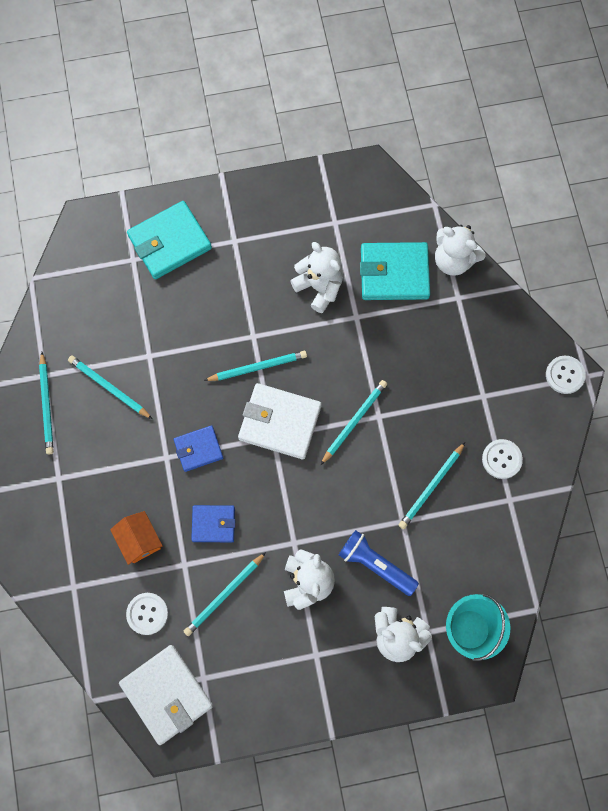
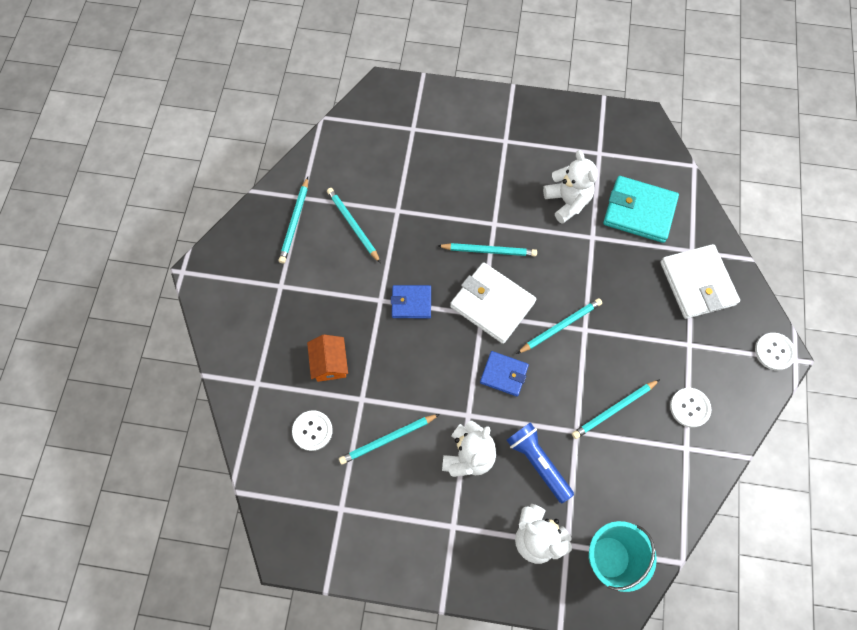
camera: 20 degrees right, 5 degrees down
white wallet [119,645,213,745] -> white wallet moved to [660,244,740,319]
turquoise wallet [127,201,212,279] -> none
blue wallet [191,505,235,542] -> blue wallet moved to [480,351,529,397]
white teddy bear [435,225,486,276] -> none

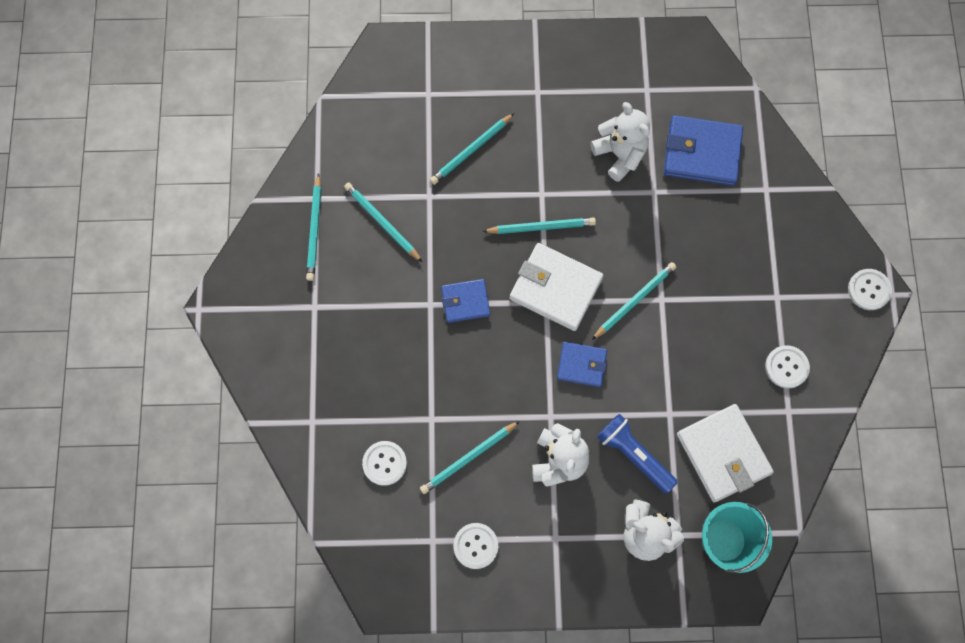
camera: 10 degrees left, 5 degrees up
orange house [307,335,348,382] -> none
turquoise pencil [572,379,660,439] -> turquoise pencil moved to [430,113,514,185]
turquoise wallet [603,176,679,243] -> blue wallet [664,115,743,186]
white wallet [660,244,740,319] -> white wallet moved to [677,404,774,502]
none -> white button [453,523,498,569]

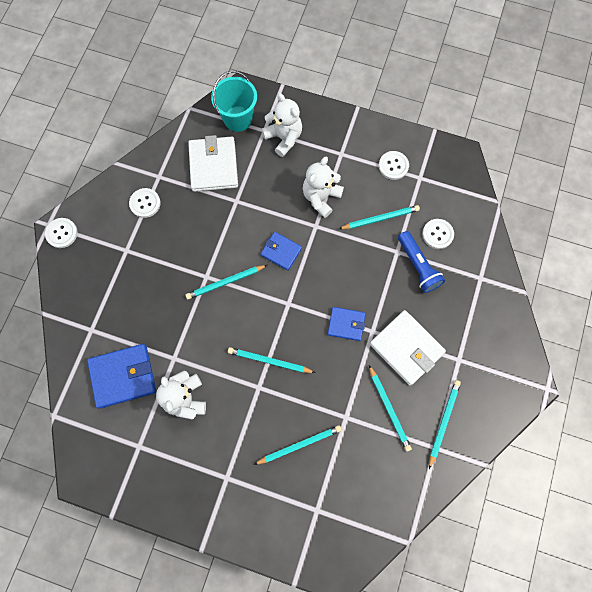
camera: 160 degrees left, 0 degrees up
white wallet [510,243,604,331] -> white wallet moved to [370,310,446,386]
blue flashlight [597,414,677,494] -> blue flashlight moved to [398,231,445,293]
blue wallet [664,115,743,186] -> blue wallet turned 45 degrees counterclockwise [87,344,156,409]

